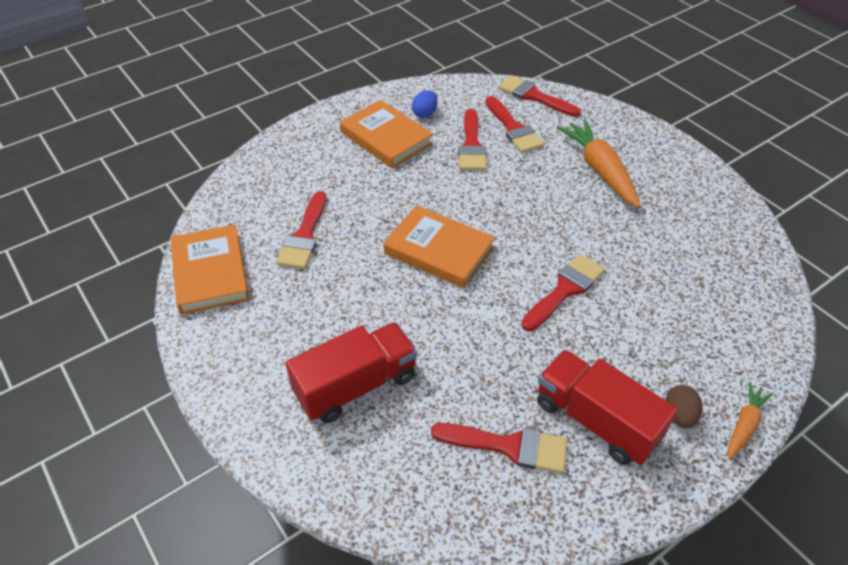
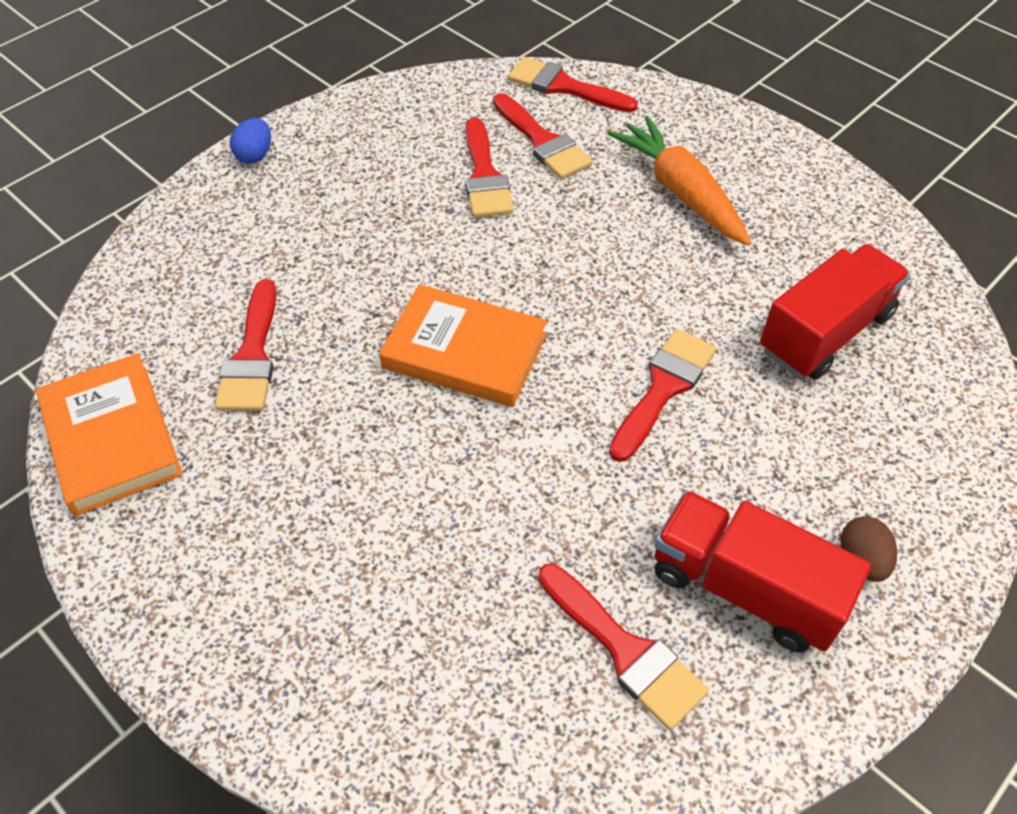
camera: 10 degrees left, 5 degrees up
red truck [285,322,417,423] -> red truck moved to [760,244,911,380]
orange book [340,100,433,168] -> none
blue egg [412,90,437,118] -> blue egg moved to [230,118,271,163]
red brush [431,423,568,473] -> red brush turned 45 degrees clockwise [538,564,709,730]
orange carrot [728,382,773,459] -> none

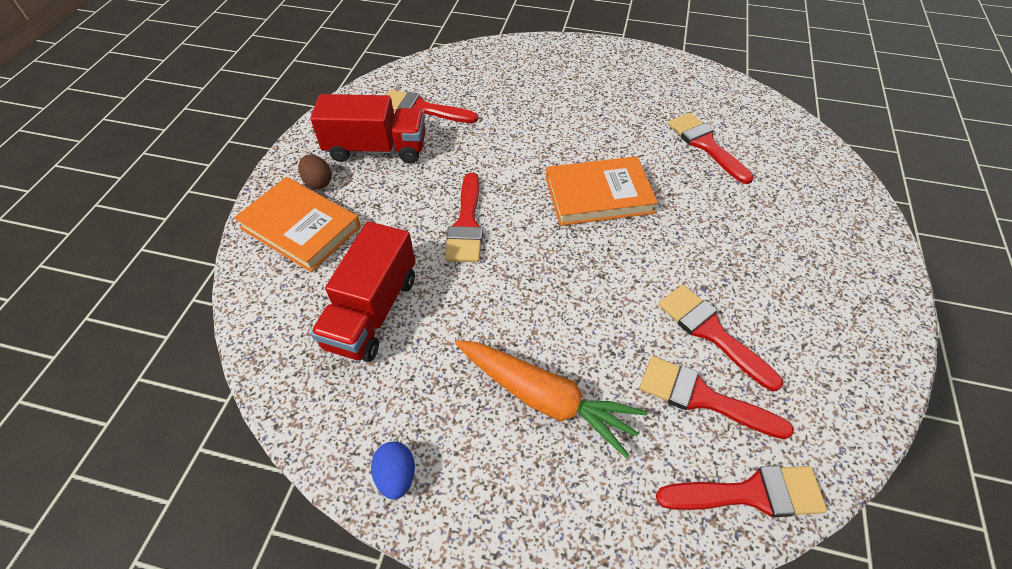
camera: 150 degrees right, 0 degrees up
orange book [36,353,183,516] -> orange book moved to [234,177,361,272]
blue egg [230,118,271,163] -> blue egg moved to [371,442,415,500]

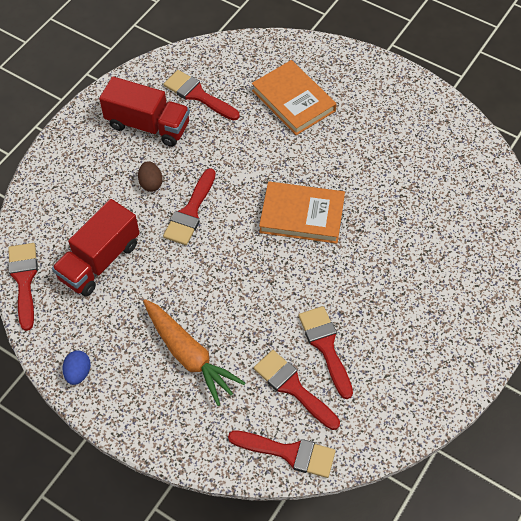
camera: 20 degrees right, 5 degrees up
orange book [234,177,361,272] -> orange book moved to [252,60,336,135]
brown egg [298,154,332,189] -> brown egg moved to [138,161,163,192]
red brush [668,113,754,184] -> red brush moved to [8,243,38,331]

